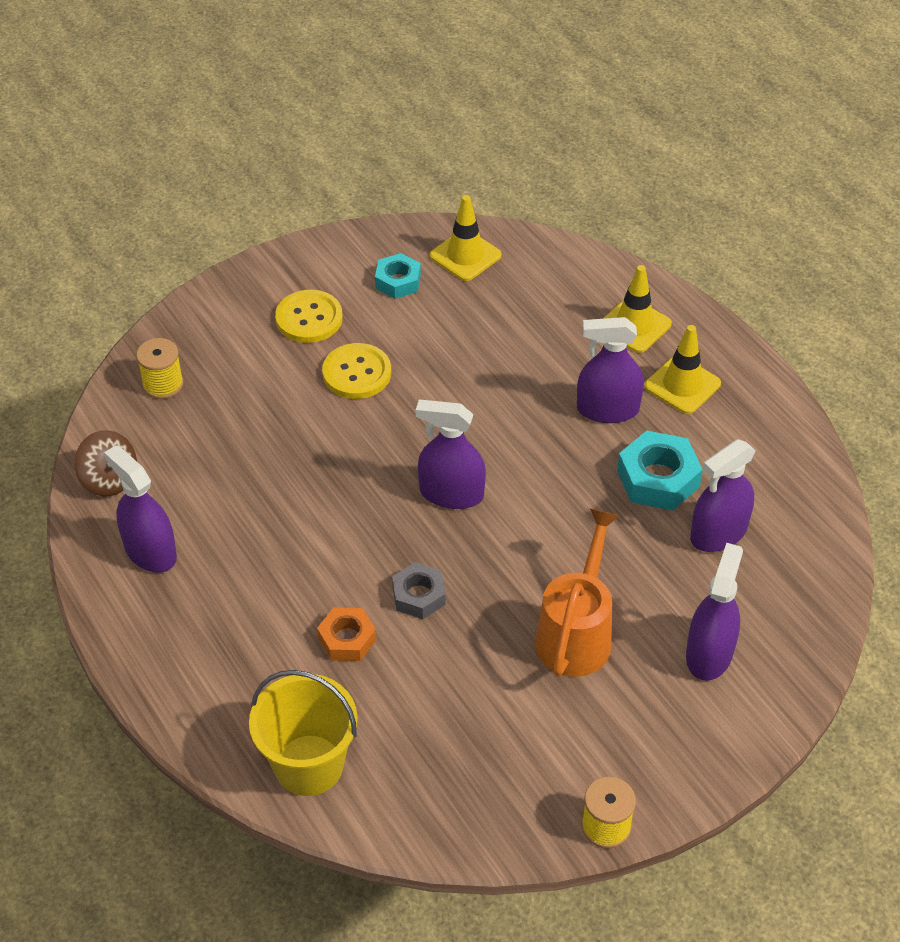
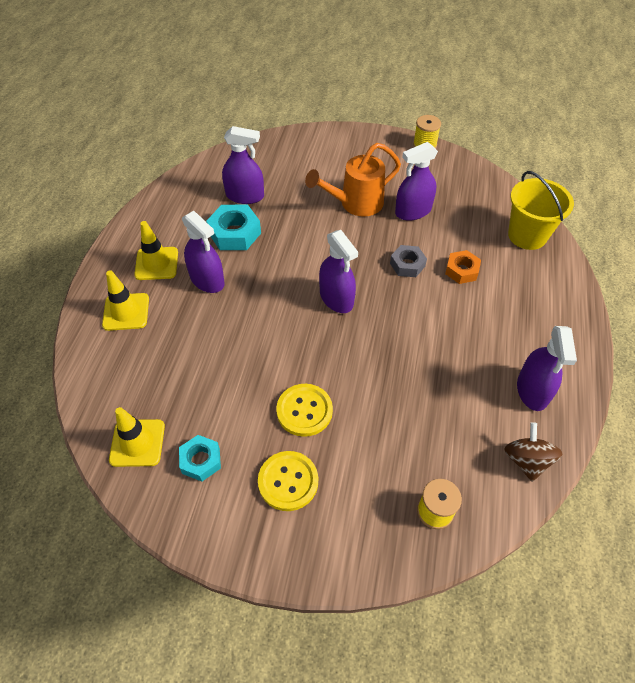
camera: 135 degrees left, 5 degrees up
purple spray bottle [686,543,743,681] -> purple spray bottle moved to [395,142,438,221]

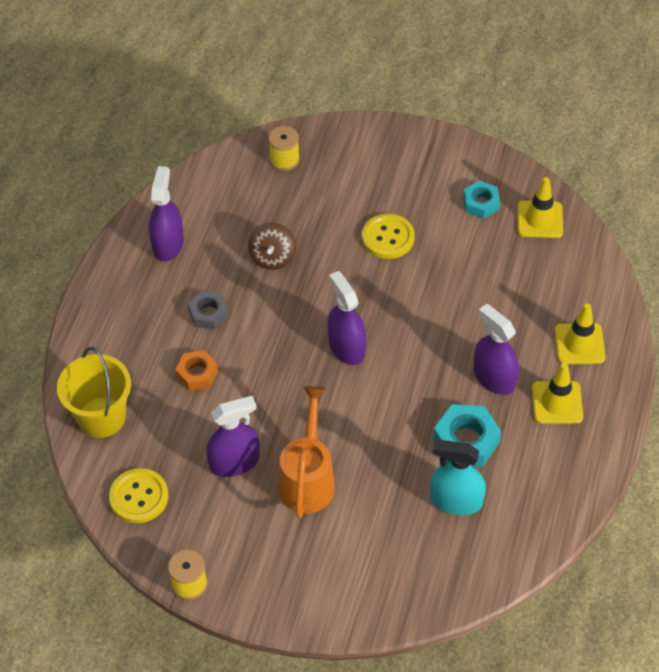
camera: 175 degrees left, 0 degrees up
purple spray bottle [222,126,264,204] -> turquoise spray bottle [430,440,486,515]
yellow button [258,451,318,511] -> yellow button moved to [109,468,168,523]
orange watering can [305,143,401,217] -> orange watering can turned 60 degrees counterclockwise [278,386,335,518]
grey nut [390,245,427,277] -> grey nut moved to [188,291,229,330]
brown spinning top [504,422,563,482] -> brown spinning top moved to [248,222,296,270]

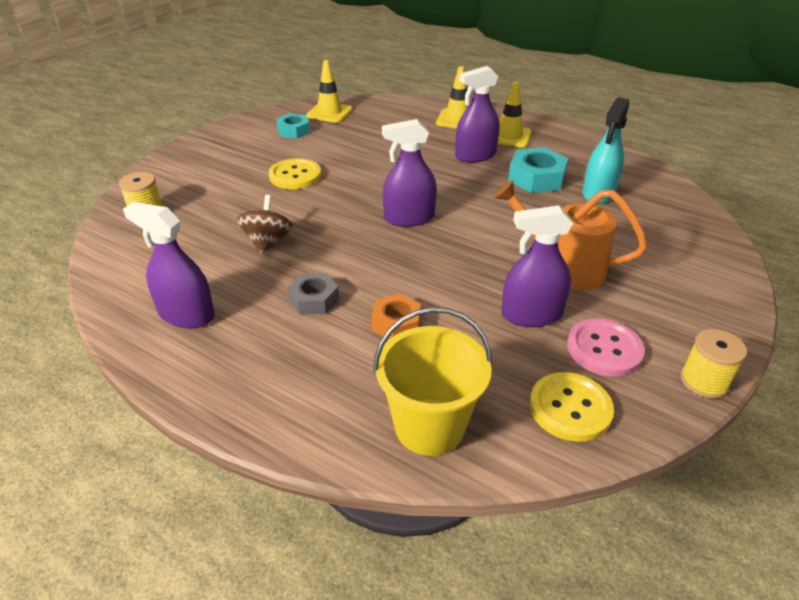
camera: 75 degrees left, 15 degrees down
purple spray bottle [206,396,260,477] -> purple spray bottle turned 90 degrees counterclockwise [501,205,573,327]
brown spinning top [248,222,296,270] -> brown spinning top turned 105 degrees counterclockwise [237,195,293,254]
none -> pink button [567,318,645,377]

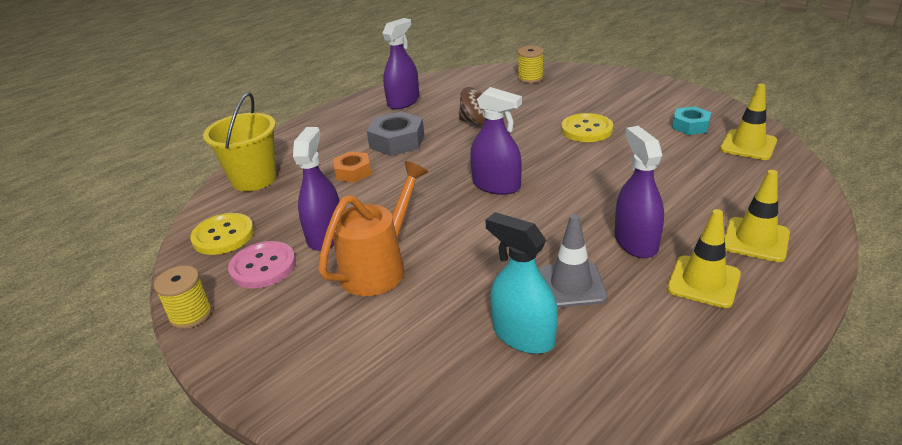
camera: 105 degrees right, 5 degrees down
grey nut [287,273,339,315] -> grey nut [367,111,424,156], size x1.55
purple spray bottle [382,119,437,227] -> purple spray bottle turned 120 degrees clockwise [470,87,522,195]
turquoise nut [508,147,568,193] -> grey traffic cone [538,214,608,308]

